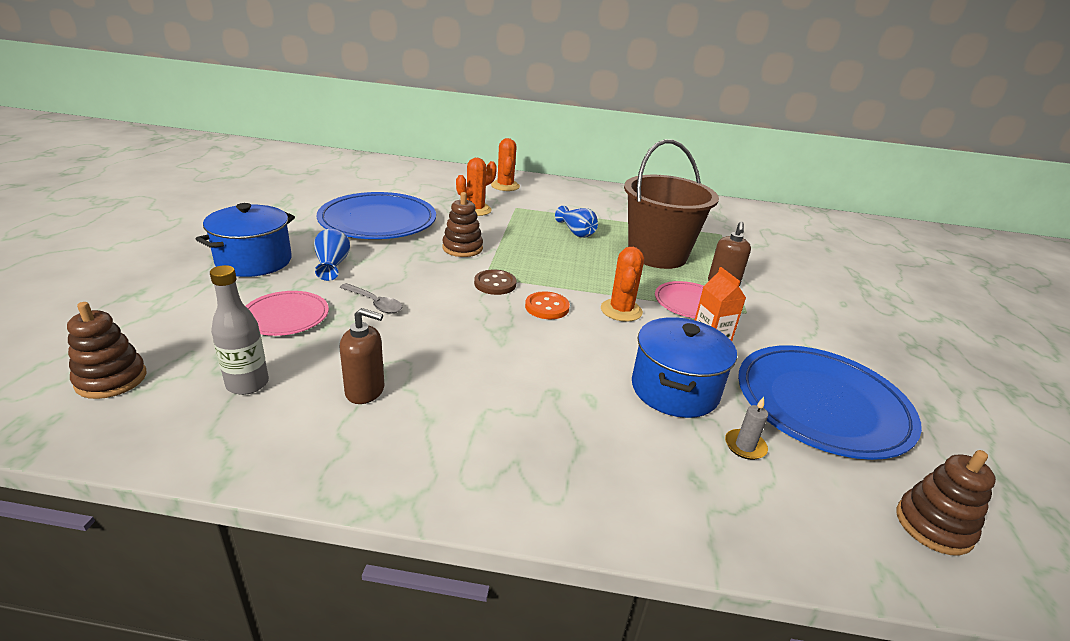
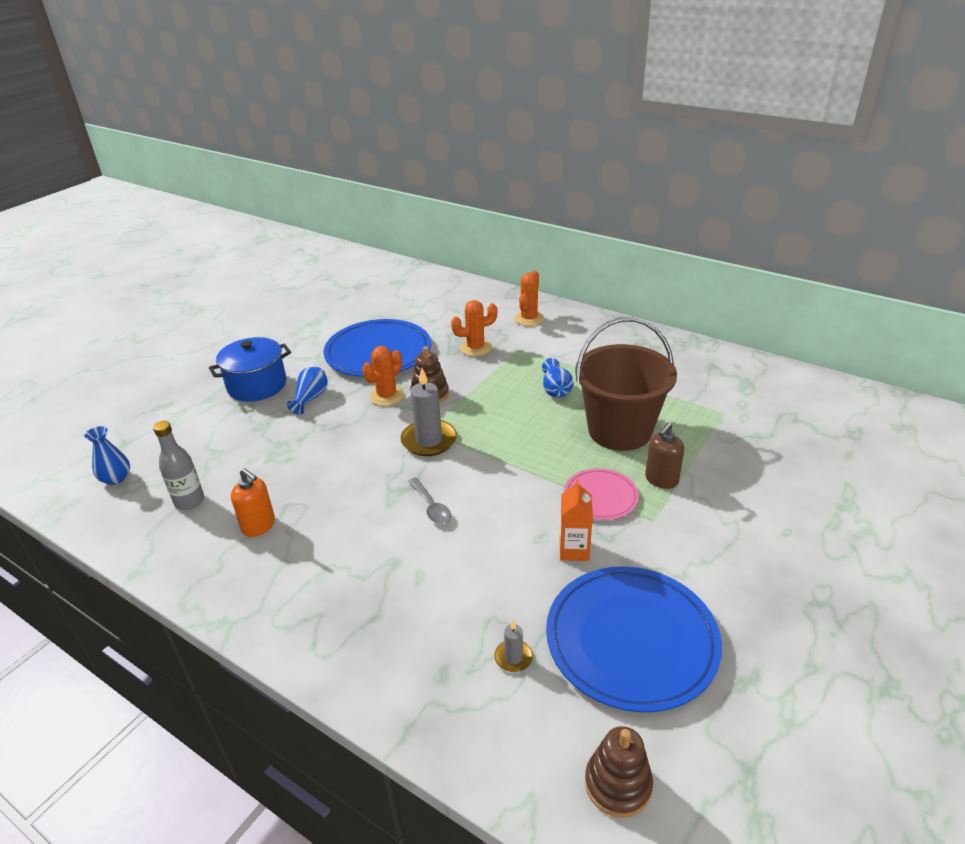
camera: 30 degrees right, 5 degrees up
brown stacking toy [67,302,147,399] -> blue vase [84,426,130,485]
pink plate [246,291,329,336] -> none
grey spoon [340,283,402,314] -> grey spoon moved to [408,477,451,524]
brown soap dispenser [340,308,384,404] -> orange soap dispenser [231,468,275,537]
brown button [474,269,517,295] -> grey candle [400,368,457,456]
orange button [525,291,570,319] -> none
orange cactus [601,247,644,322] -> orange cactus moved to [362,346,404,406]
blue pot [632,317,737,418] -> none

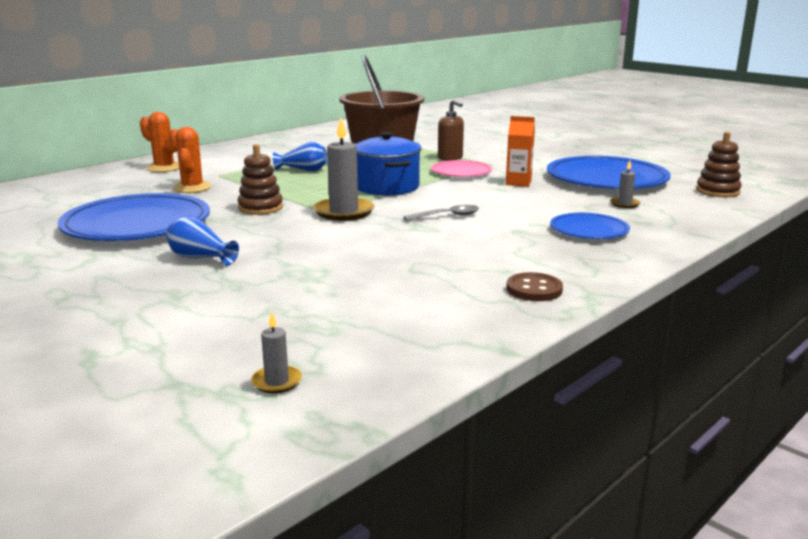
camera: 80 degrees left, 15 degrees down
blue vase [84,426,130,485] -> grey candle [251,312,302,393]
grey bottle [153,421,204,510] -> none
blue pot [209,337,291,402] -> blue pot moved to [355,132,422,196]
orange soap dispenser [231,468,275,537] -> none
orange cactus [362,346,404,406] -> none
none -> brown button [506,272,563,301]
none -> blue plate [550,213,630,239]

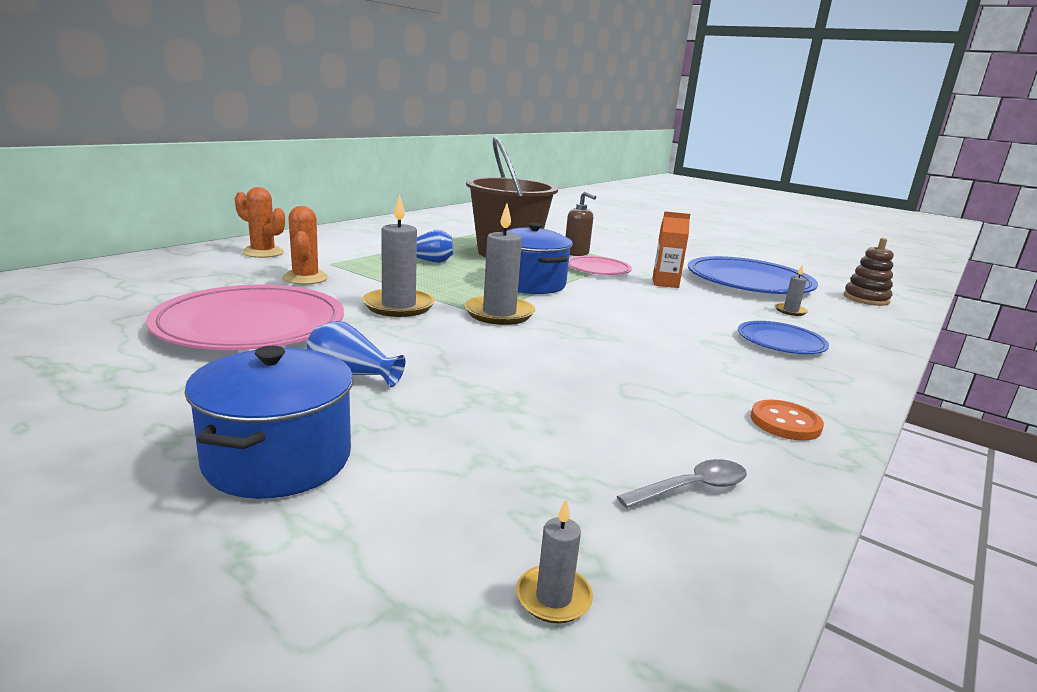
camera: 10 degrees left, 0 degrees up
blue plate [58,193,210,241] -> pink plate [146,285,344,350]
brown stacking toy [238,144,283,215] -> grey candle [362,194,435,317]
grey spoon [404,205,479,221] -> grey spoon moved to [617,459,747,508]
brown button [506,272,563,301] -> orange button [751,400,824,441]
none -> blue pot [185,346,353,499]

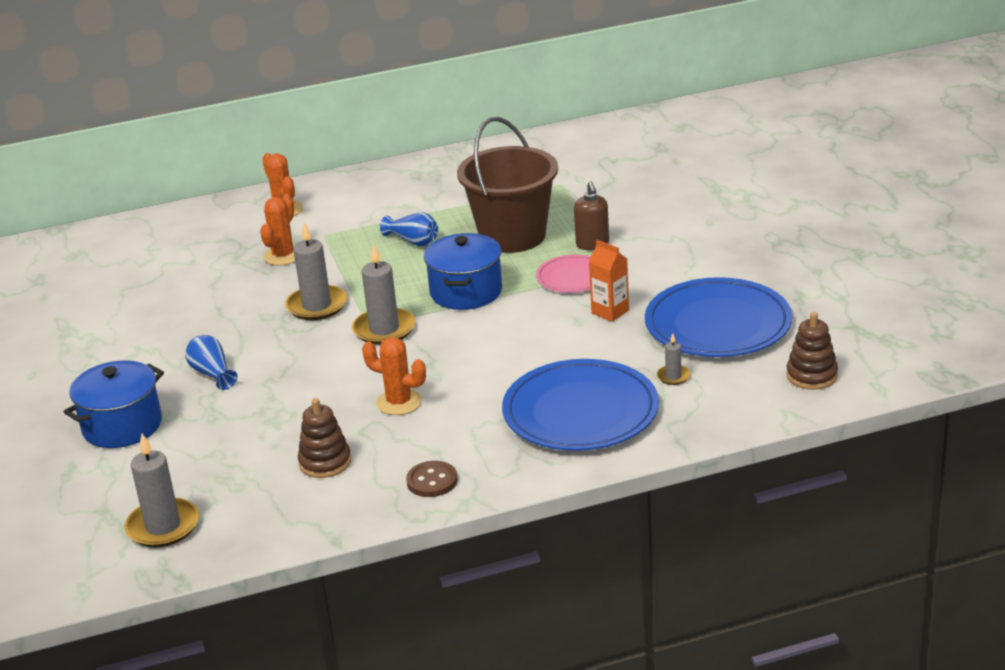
camera: 40 degrees right, 10 degrees up
pink plate [146,285,344,350] -> none
grey candle [516,499,593,623] -> grey candle [124,434,199,548], size x2.02
grey spoon [617,459,747,508] -> none
blue plate [738,321,829,354] -> blue plate [502,359,659,451], size x1.89
orange button [751,400,824,441] -> brown button [406,461,458,497]
none -> brown stacking toy [298,398,351,478]
none -> orange cactus [362,337,426,415]

